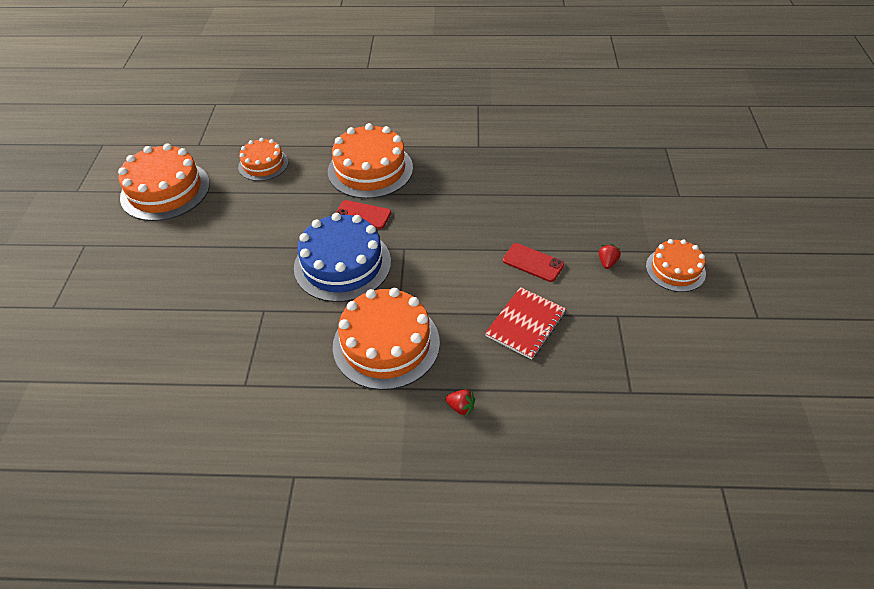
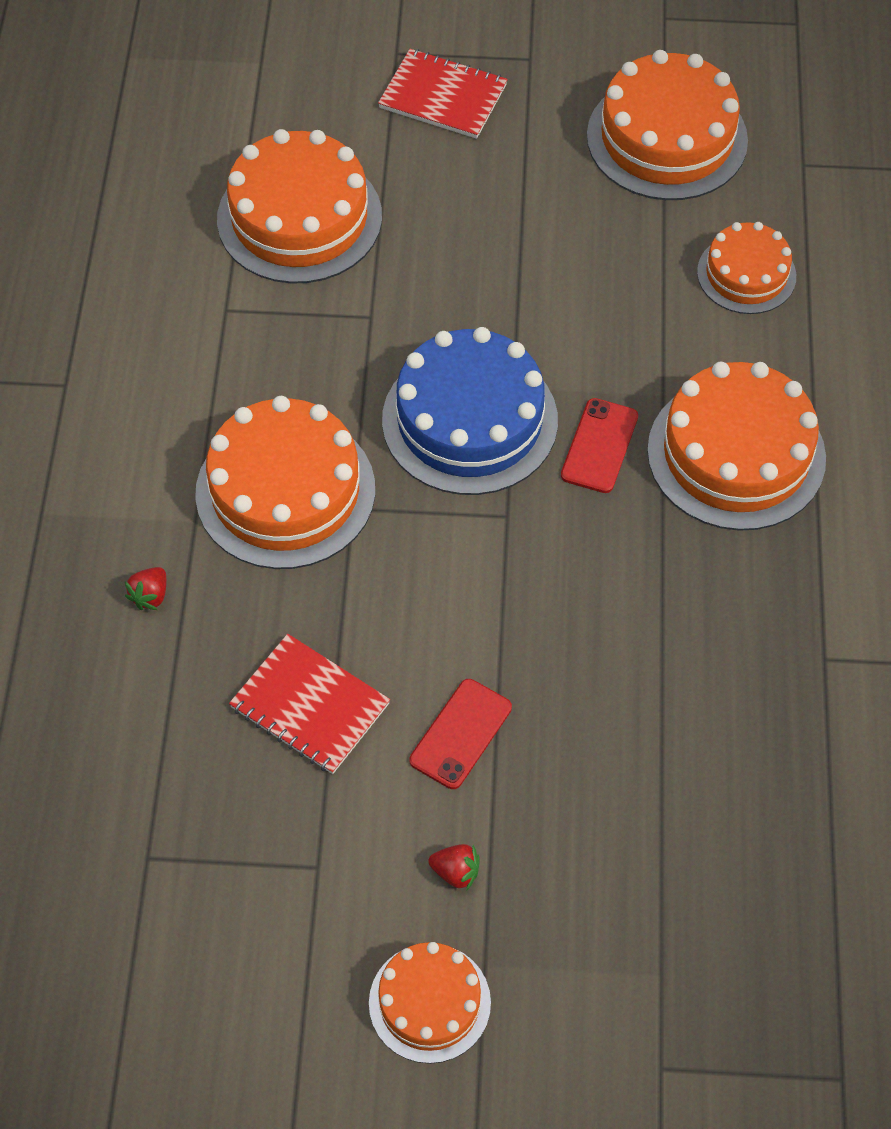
camera: 90 degrees right, 10 degrees up
none -> orange cake [217,129,382,284]
none -> red notebook [378,49,508,139]

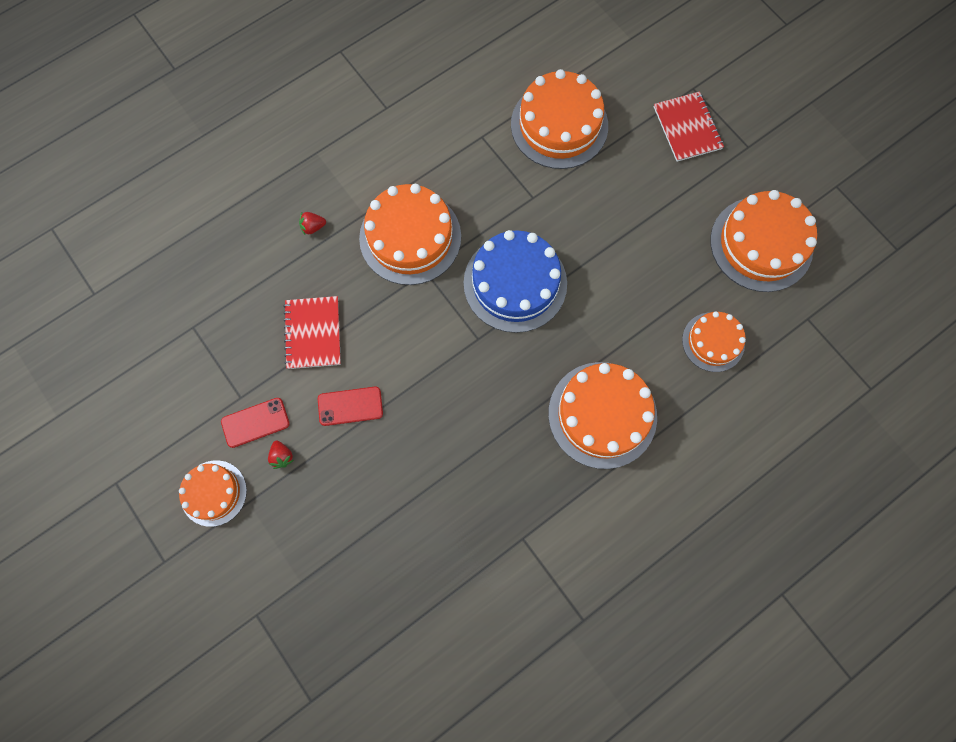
camera: 50 degrees right, 15 degrees up
red phone [561,398,638,493] -> red phone moved to [221,398,290,448]

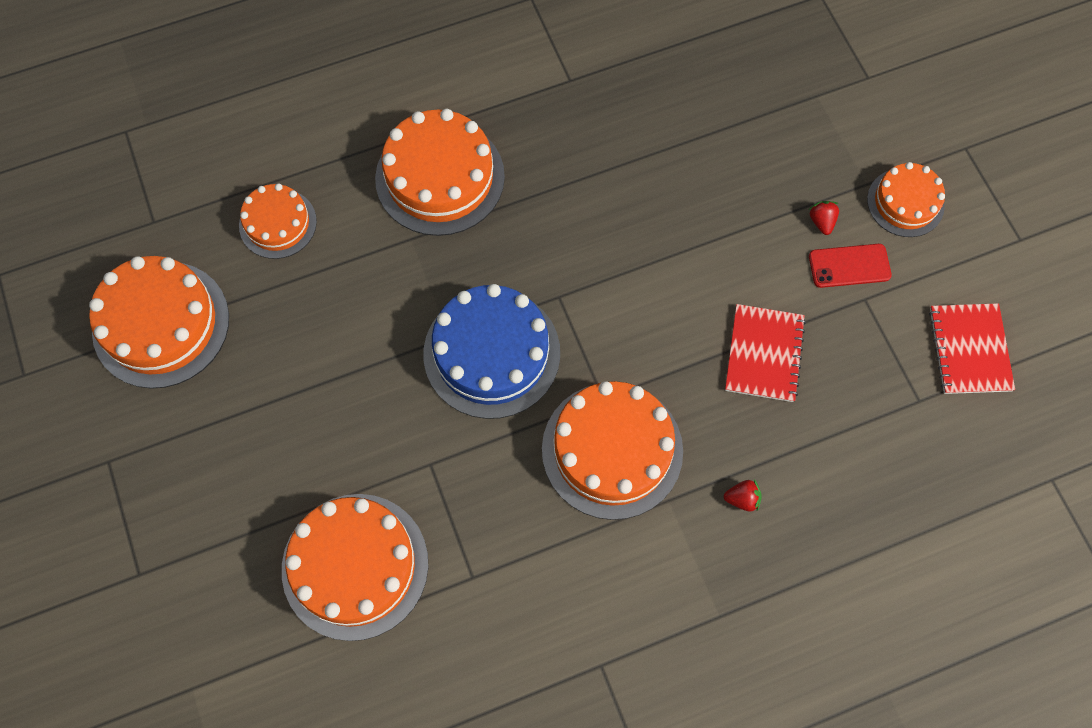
camera: 165 degrees left, 5 degrees down
red phone [318,387,383,426] -> none
red notebook [654,91,724,162] -> red notebook moved to [929,303,1015,394]

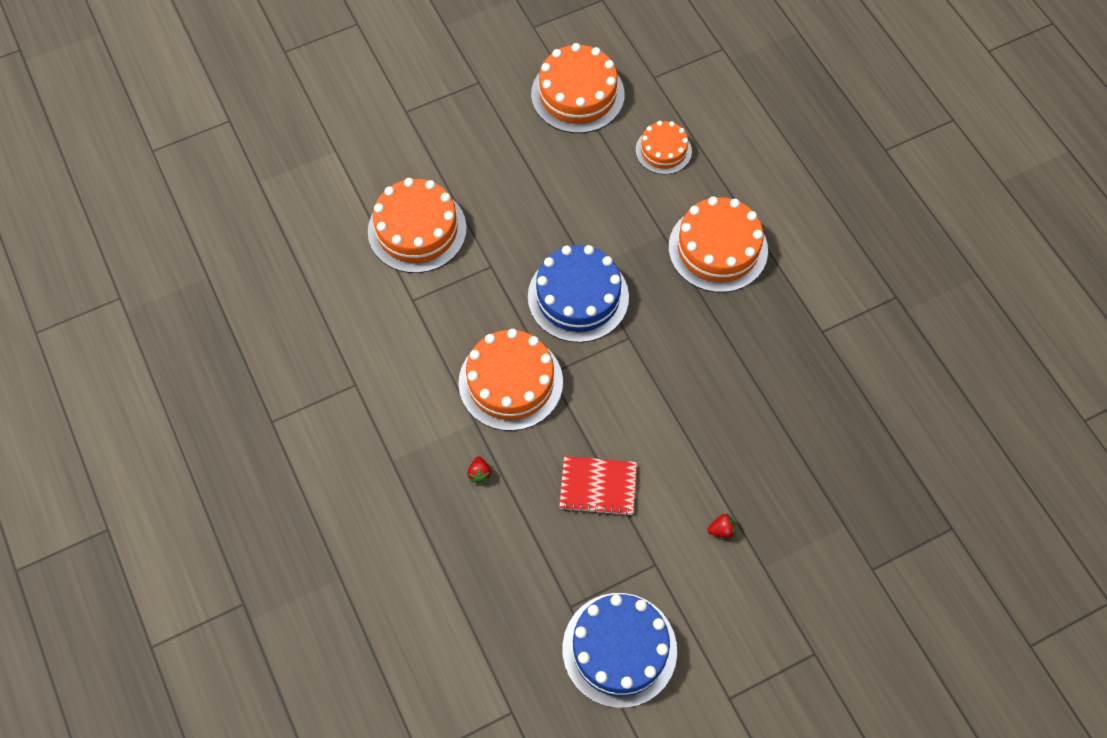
camera: 85 degrees right, 5 degrees down
red phone [809,244,892,288] -> none
orange cake [867,162,945,237] -> none
red notebook [929,303,1015,394] -> blue cake [562,593,677,708]

